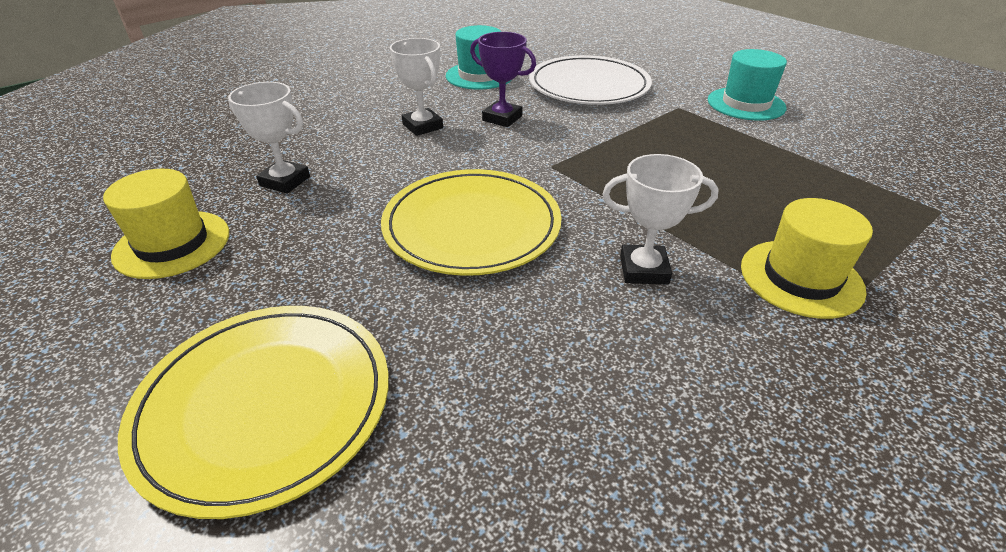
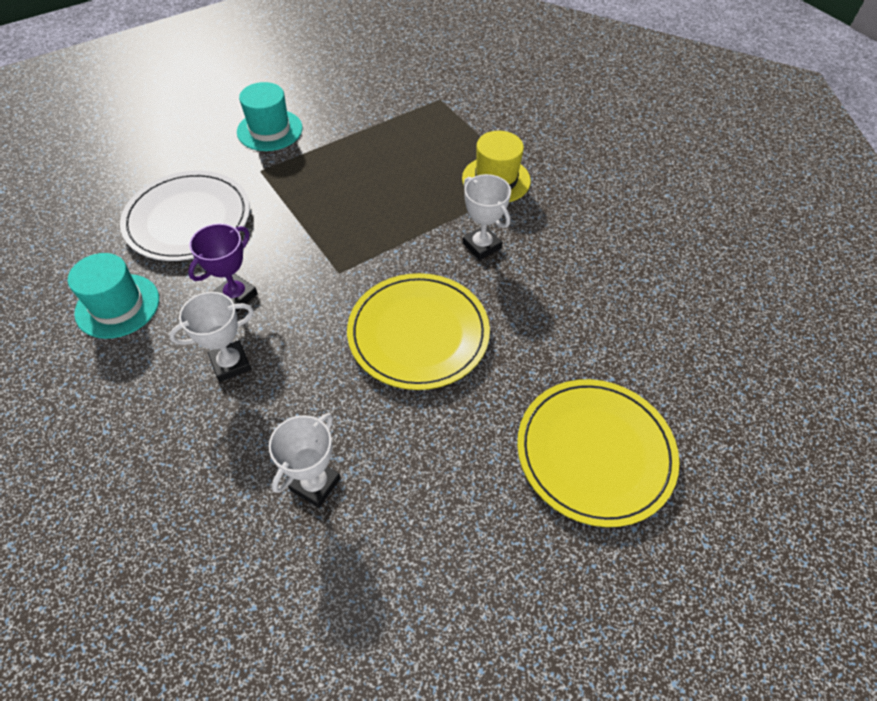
camera: 85 degrees left, 15 degrees up
yellow hat [103,169,229,279] -> none
white trophy [603,154,719,284] -> white trophy turned 45 degrees counterclockwise [463,174,511,260]

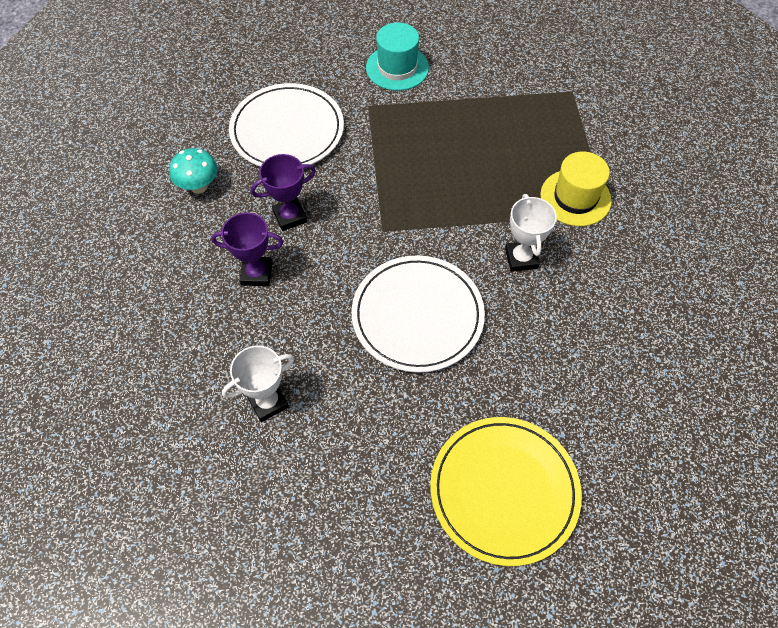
camera: 30 degrees right, 5 degrees up
turquoise hat [68,253,159,339] -> turquoise mushroom [169,148,218,194]
white trophy [169,292,254,382] -> purple trophy [211,213,284,286]
yellow plate [347,273,490,390] -> white plate [352,255,485,373]

